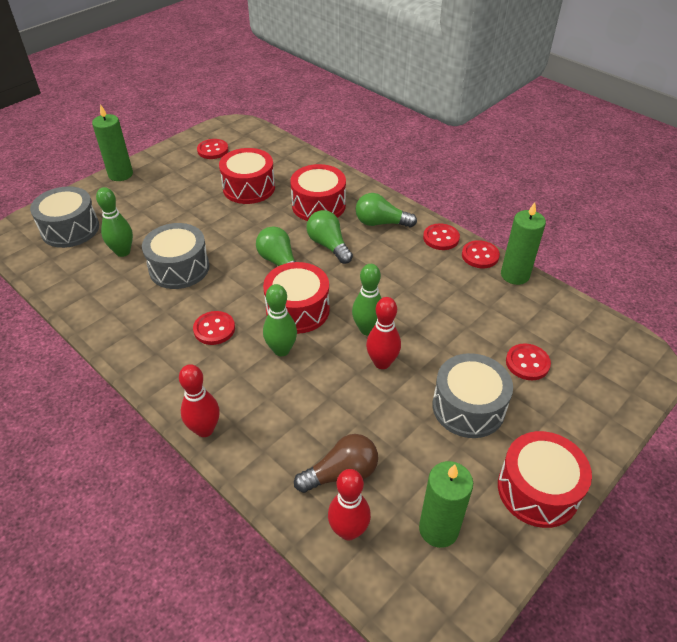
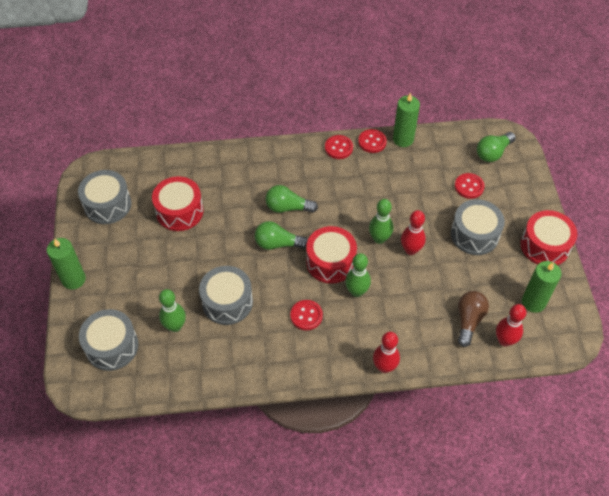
camera: 50 degrees left, 10 degrees up
red button [197,139,228,159] -> grey drum [78,170,131,224]
red drum [290,164,346,221] -> none
green light bulb [356,193,417,228] -> green light bulb moved to [477,132,516,162]

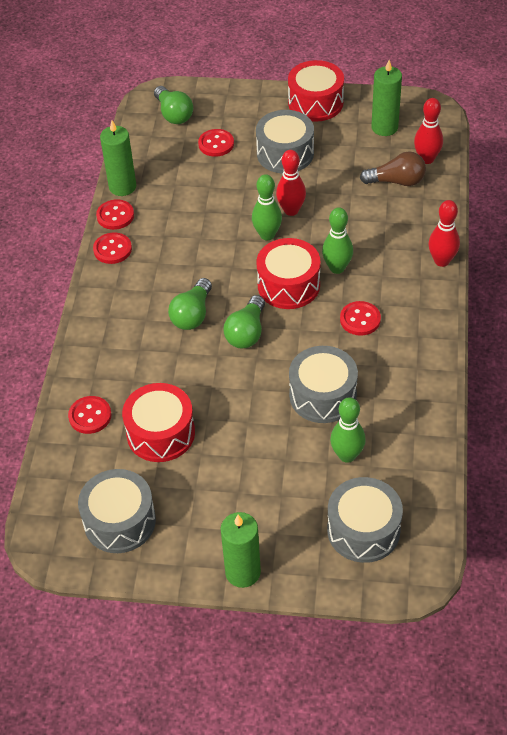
camera: 75 degrees left, 5 degrees down
brown light bulb [458,291,489,347] -> brown light bulb turned 150 degrees clockwise [360,152,426,186]
none -> red button [68,396,112,434]

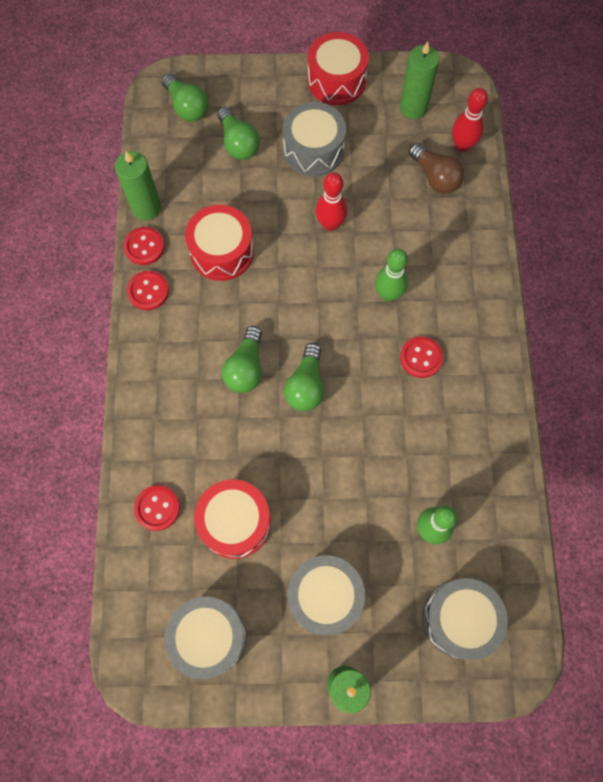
camera: 10 degrees left, 20 degrees up
red button [198,129,234,157] -> green light bulb [217,107,260,160]
green bowling pin [252,174,282,240] -> none
red drum [257,238,320,309] -> red drum moved to [185,205,254,281]
grey drum [289,346,358,423] -> grey drum moved to [288,555,365,636]
brown light bulb [360,152,426,186] -> brown light bulb turned 60 degrees clockwise [409,143,465,194]
red bowling pin [428,200,460,267] -> none

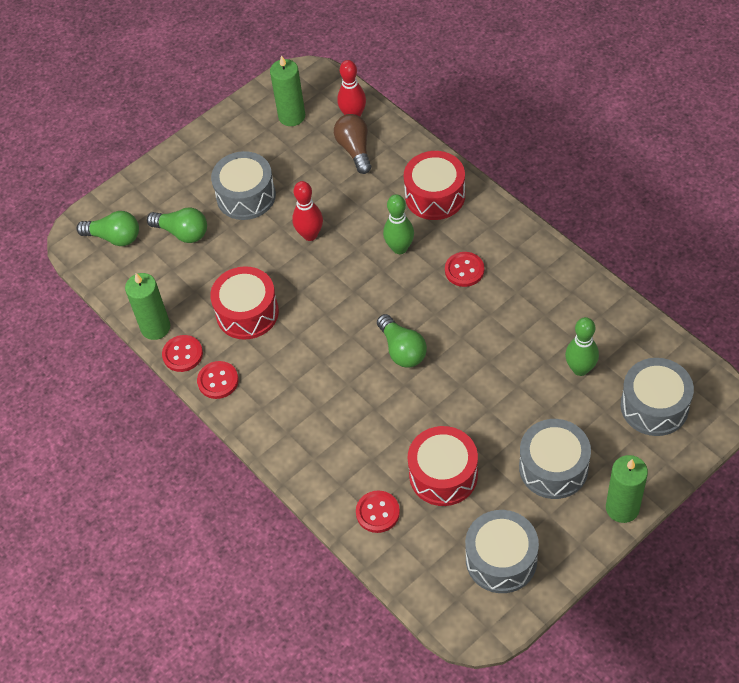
camera: 35 degrees left, 15 degrees down
green light bulb [222,326,262,393] -> none
red drum [308,32,369,105] -> red drum moved to [404,151,465,220]
brown light bulb [409,143,465,194] -> brown light bulb turned 120 degrees counterclockwise [334,114,371,174]

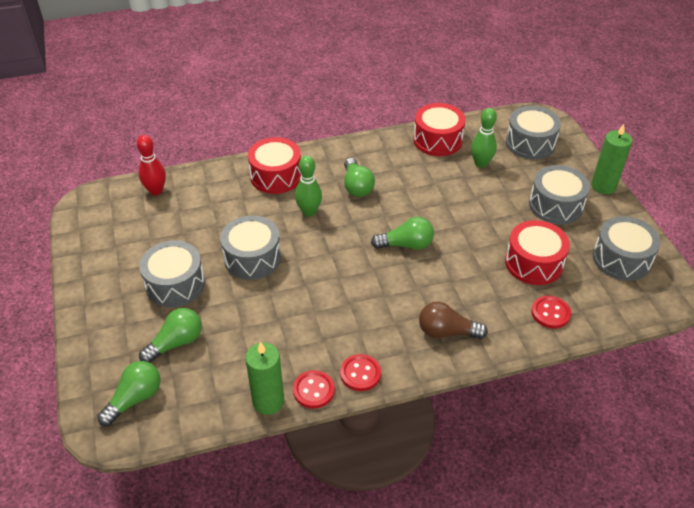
camera: 70 degrees left, 10 degrees down
red drum [210,266,279,340] -> red drum moved to [413,103,466,156]
green candle [270,55,305,126] -> none
red bowling pin [292,181,323,241] -> grey drum [220,215,281,280]
brown light bulb [334,114,371,174] -> brown light bulb moved to [419,302,488,339]
red button [445,252,484,287] -> green light bulb [344,158,375,197]

